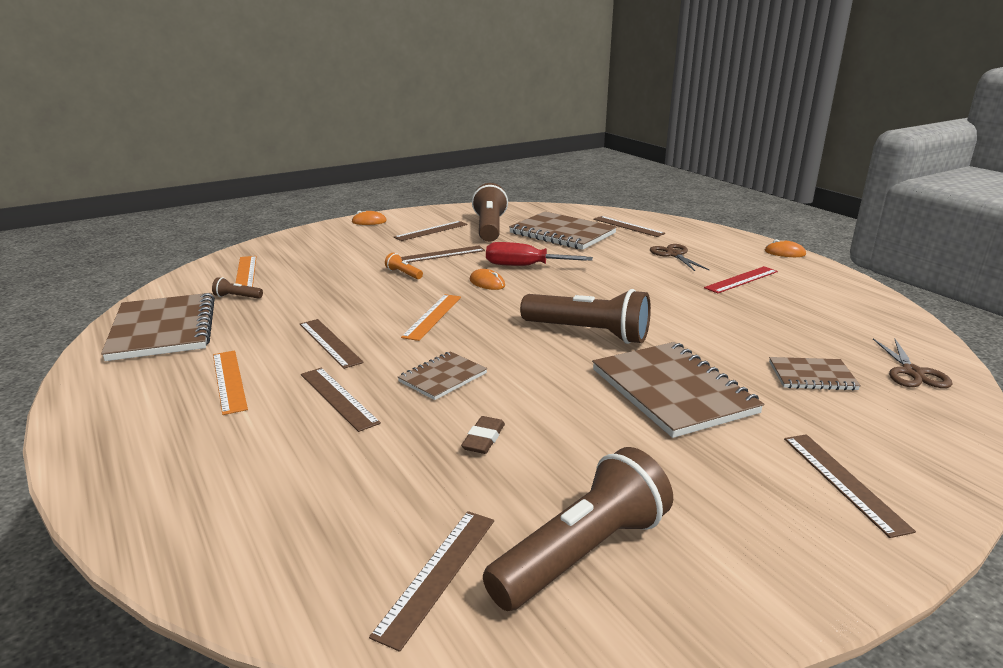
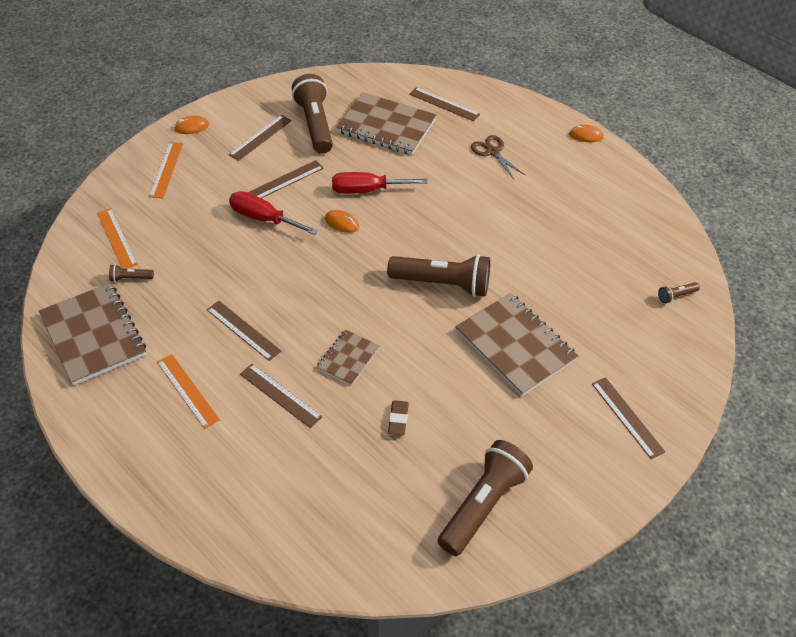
camera: 15 degrees left, 25 degrees up
brown ruler [369,511,494,652] -> none
orange flashlight [385,253,423,279] -> red screwdriver [229,191,318,235]
orange ruler [401,294,461,341] -> orange ruler moved to [149,142,183,198]
red ruler [704,266,778,294] -> none
brown notebook [769,357,861,391] -> none
brown scissors [873,338,952,388] -> brown flashlight [658,282,700,303]

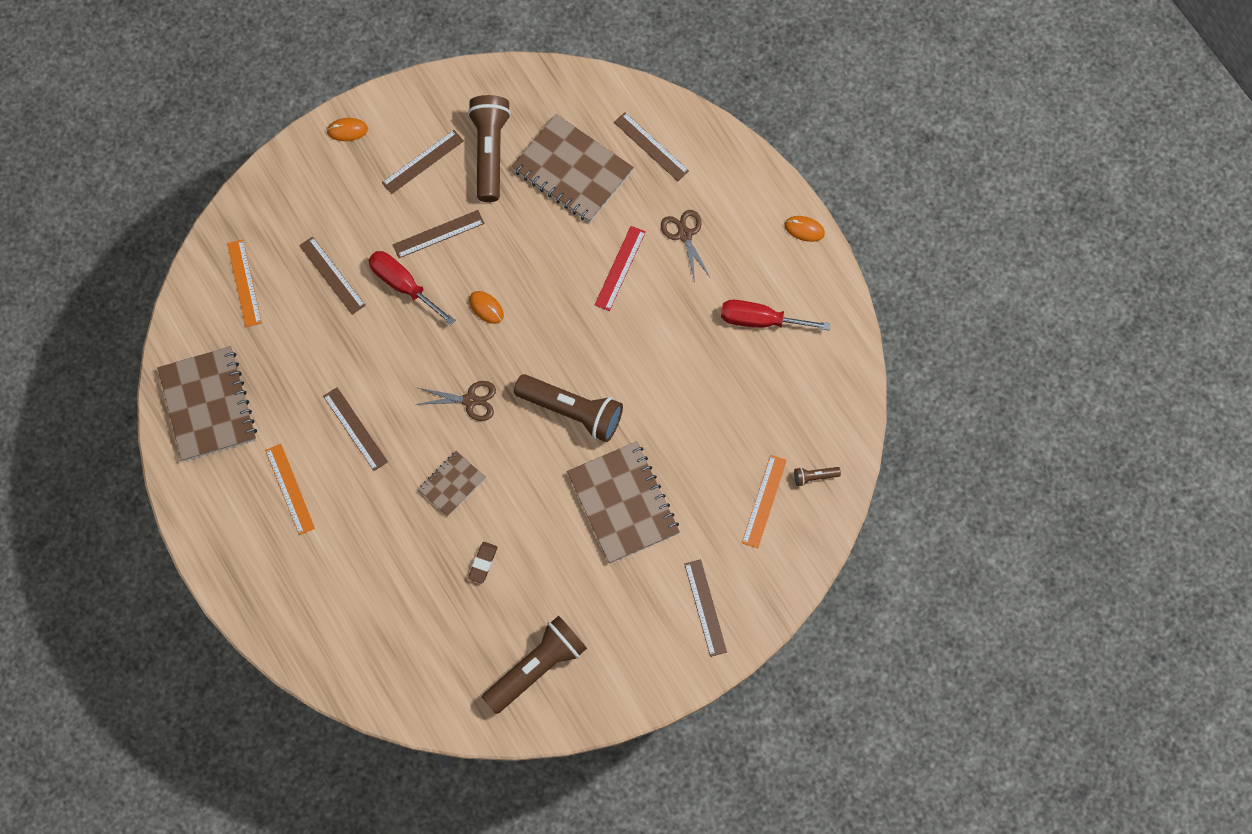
camera: 15 degrees right, 20 degrees up
brown flashlight [109,264,154,282] -> none
orange ruler [149,142,183,198] -> orange ruler moved to [742,455,787,548]
brown ruler [240,364,322,428] -> brown ruler moved to [299,237,366,315]
red screwdriver [332,172,428,194] -> red screwdriver moved to [721,300,831,330]
none -> brown scissors [419,381,496,421]
none -> red ruler [595,226,646,311]

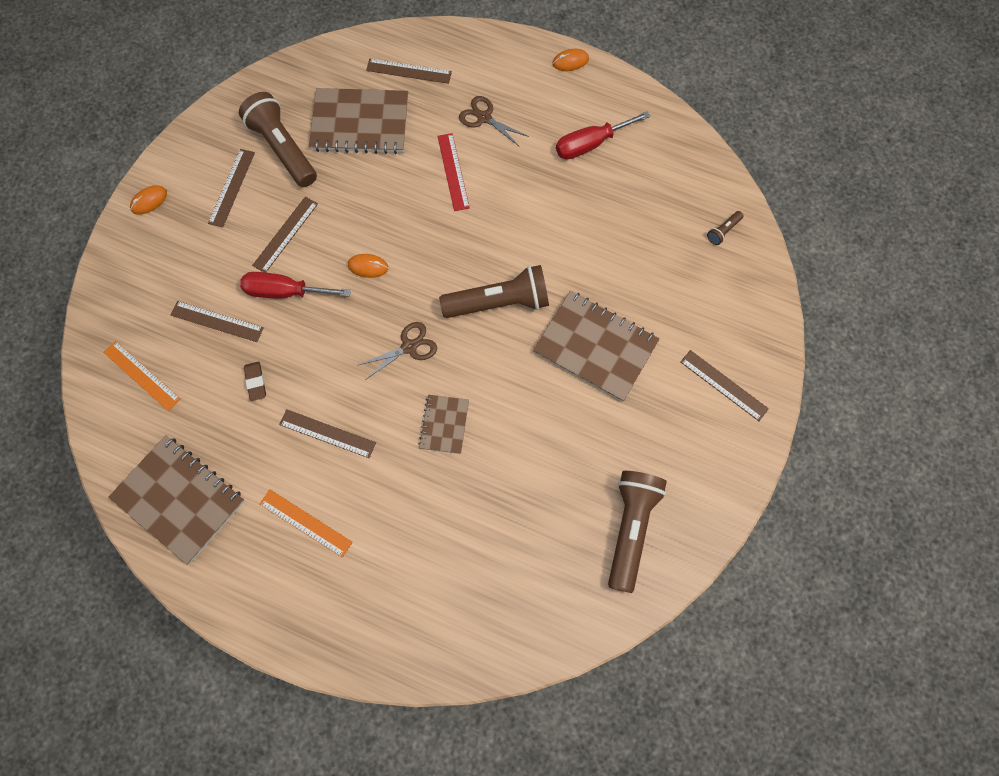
camera: 35 degrees left, 0 degrees up
brown eraser [468,542,498,583] -> brown eraser moved to [244,362,266,401]
orange ruler [742,455,787,548] -> none

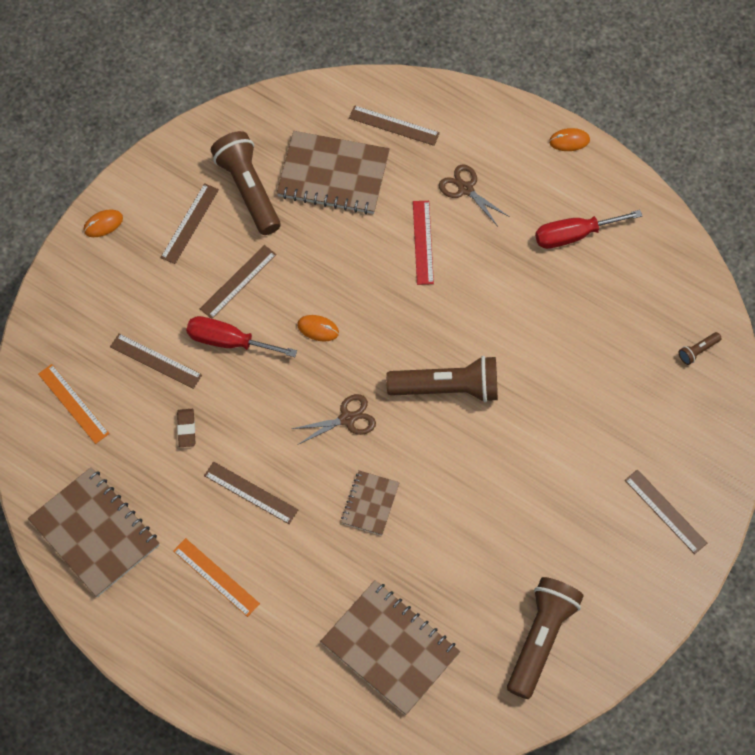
camera: 10 degrees right, 5 degrees down
brown notebook [533,291,660,402] -> brown notebook moved to [320,580,460,715]

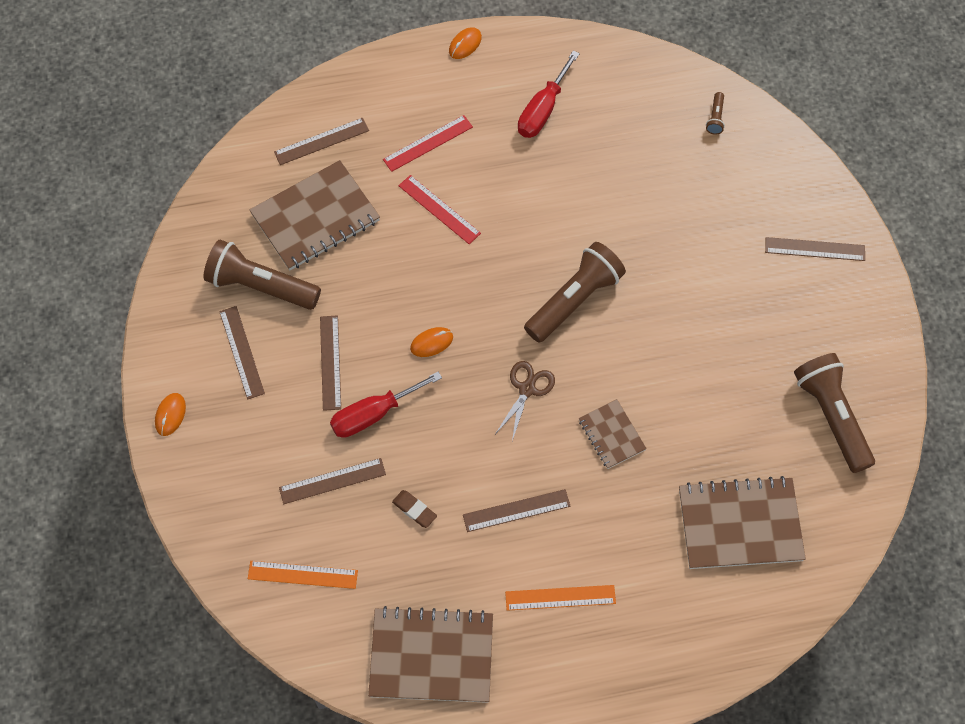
camera: 45 degrees left, 0 degrees up
brown scissors [439,164,509,225] -> red ruler [383,115,473,172]

